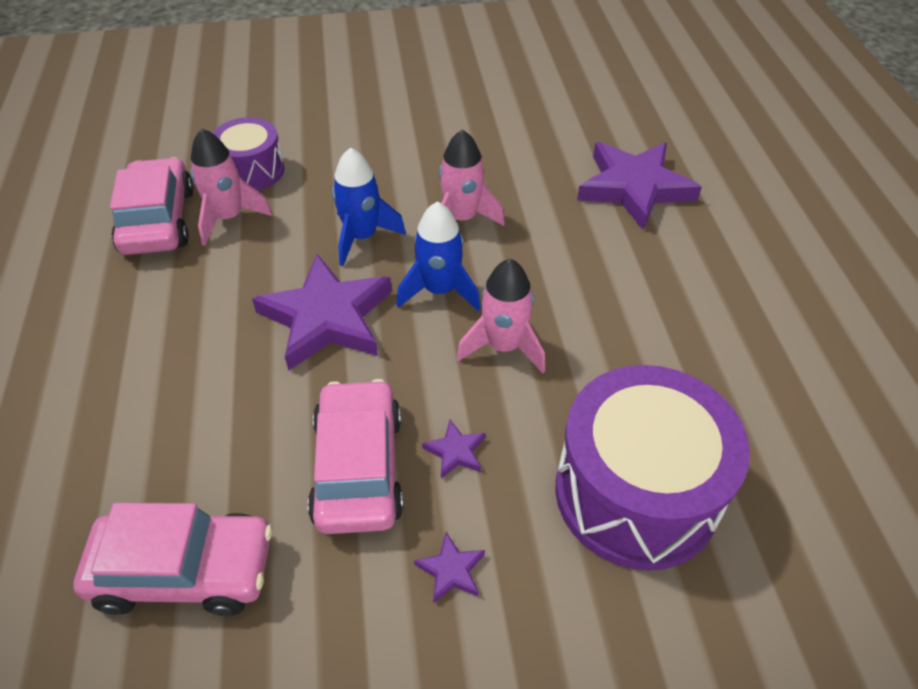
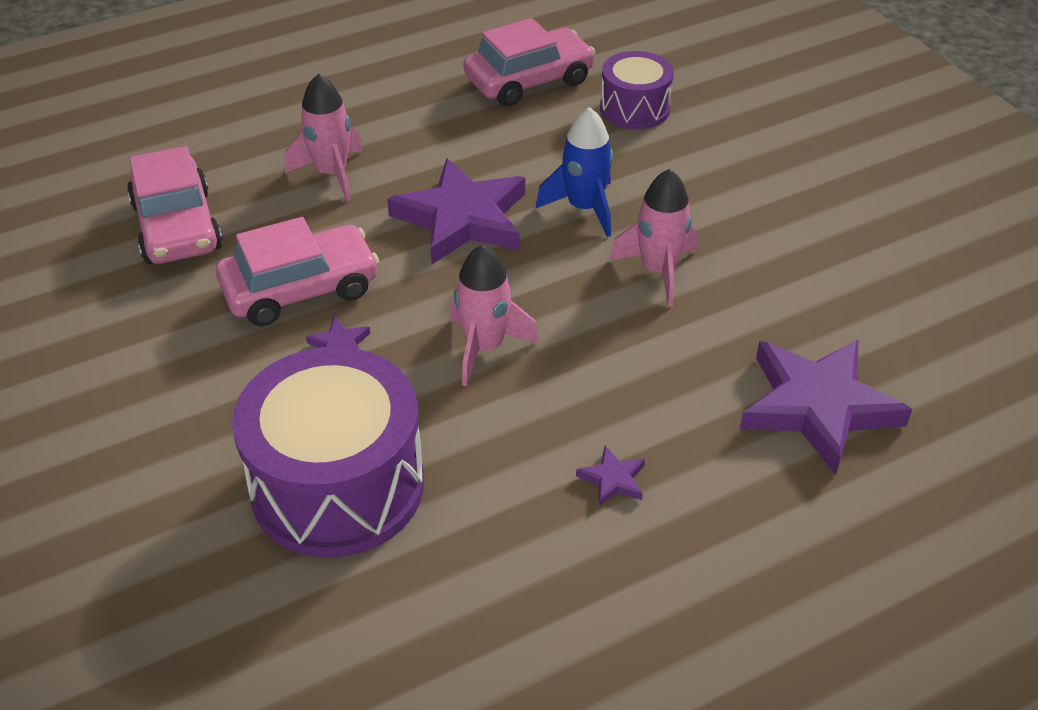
camera: 70 degrees right, 5 degrees down
pink rocket [191,129,272,246] -> pink rocket moved to [285,74,363,201]
blue rocket [396,201,481,311] -> none
purple star [414,532,485,603] -> purple star moved to [576,446,645,506]

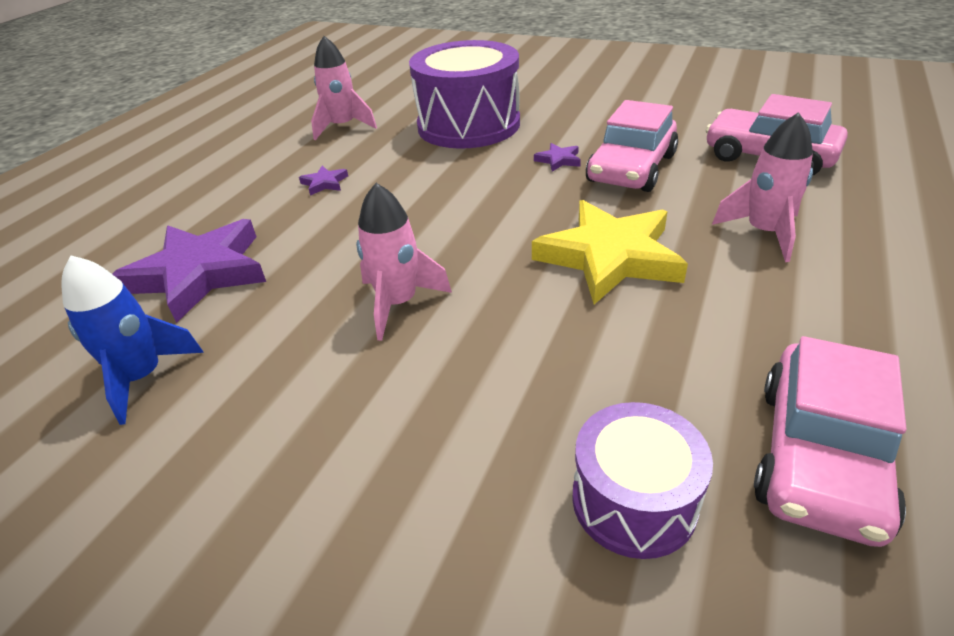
camera: 145 degrees right, 5 degrees down
purple star [387,158,525,264] -> yellow star [532,200,688,304]
pink rocket [450,245,539,386] -> pink rocket moved to [311,36,377,140]
blue rocket [536,107,613,237] -> blue rocket moved to [61,255,204,425]

